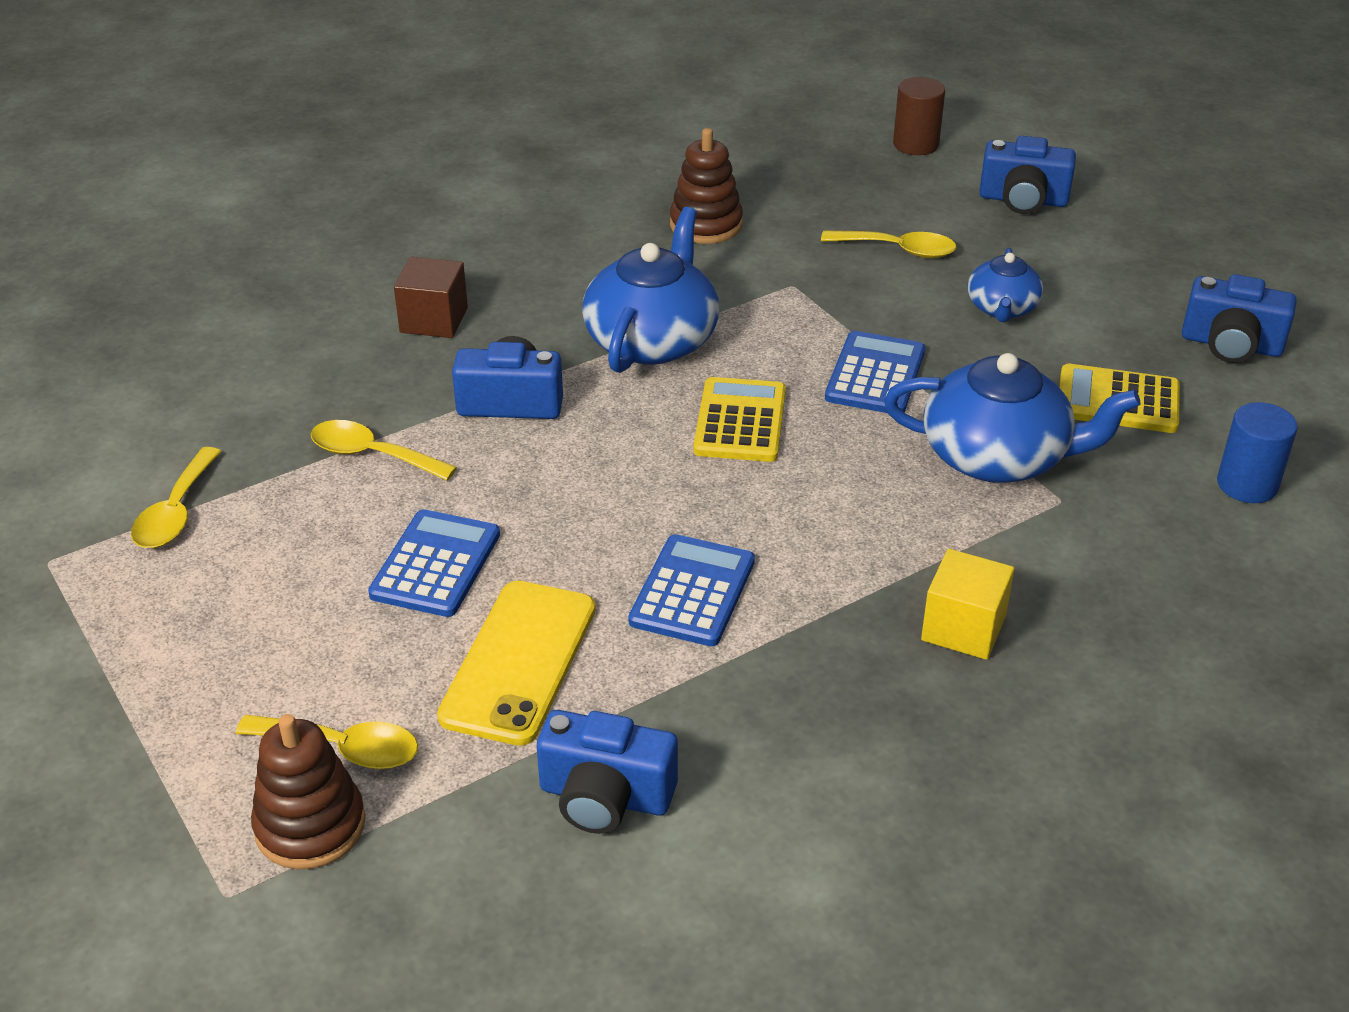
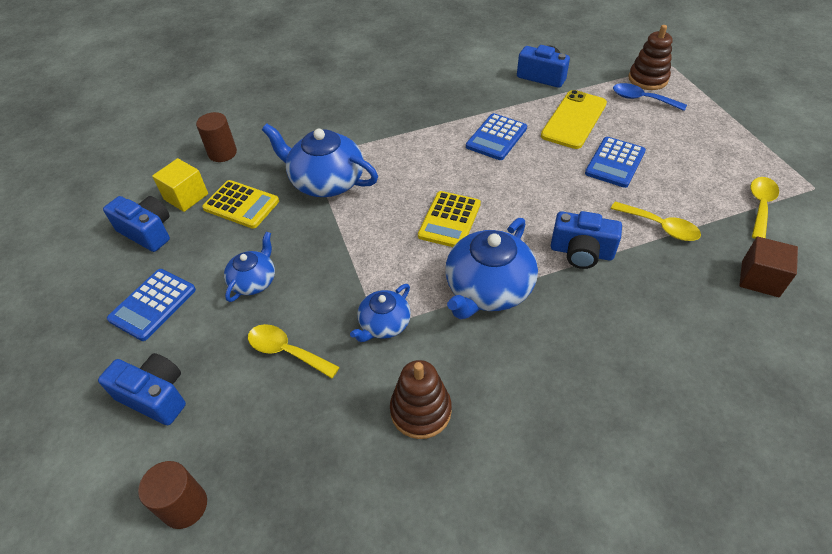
camera: 165 degrees left, 10 degrees up
yellow spoon [236,715,418,769] -> blue spoon [613,83,687,111]
brown cube [394,257,468,338] -> brown cube moved to [739,236,798,297]
blue calculator [825,331,925,413] -> blue calculator moved to [107,269,196,341]
yellow cube [921,549,1014,660] -> yellow cube moved to [152,158,208,212]
blue cylinder [1217,402,1298,503] -> brown cylinder [196,112,237,162]
none -> blue teapot [350,284,411,342]

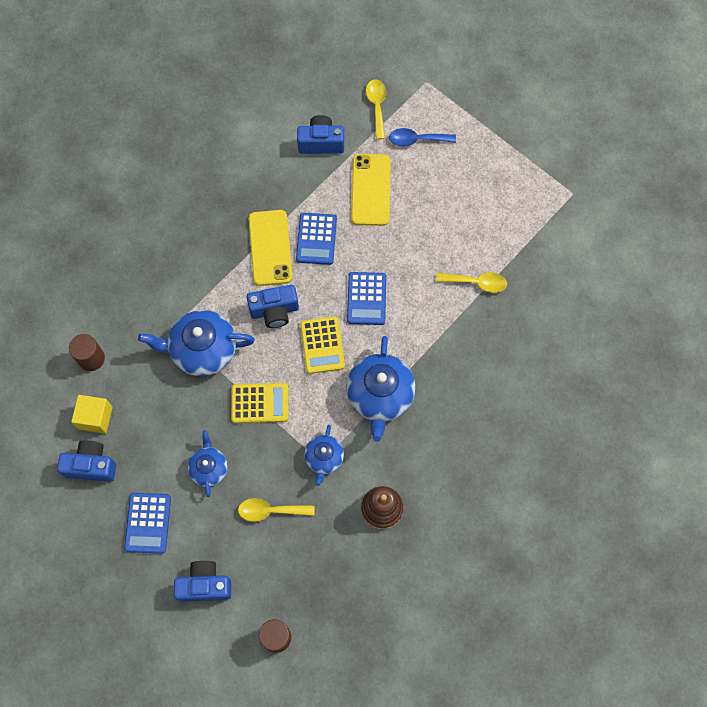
camera: 30 degrees left, 20 degrees up
yellow calculator [202,180,279,229] -> yellow calculator moved to [231,383,289,423]
blue camera [551,211,622,269] -> blue camera moved to [247,285,299,328]
blue calculator [585,137,646,188] -> blue calculator moved to [347,272,386,325]
brown stacking toy [628,25,672,90] -> none
brown cube [739,236,798,297] -> none
yellow spoon [750,177,779,239] -> yellow spoon moved to [366,79,386,139]
none -> yellow phone [249,210,292,286]

